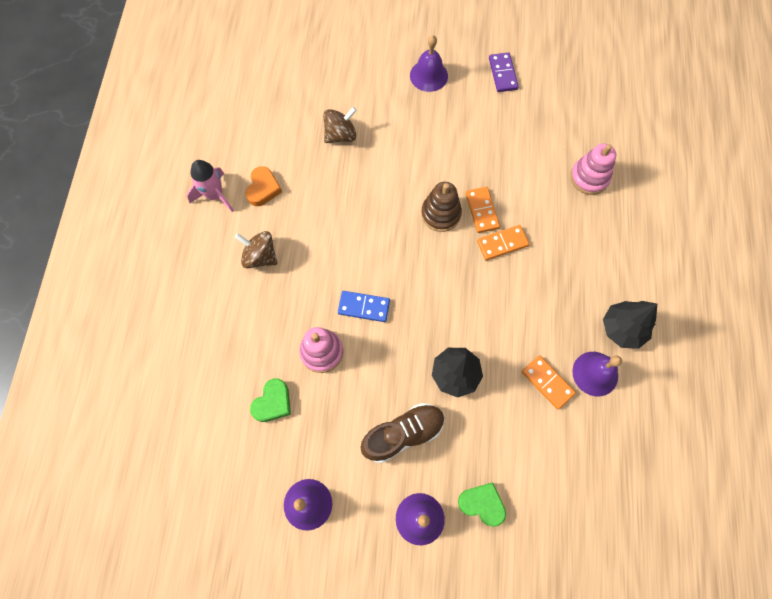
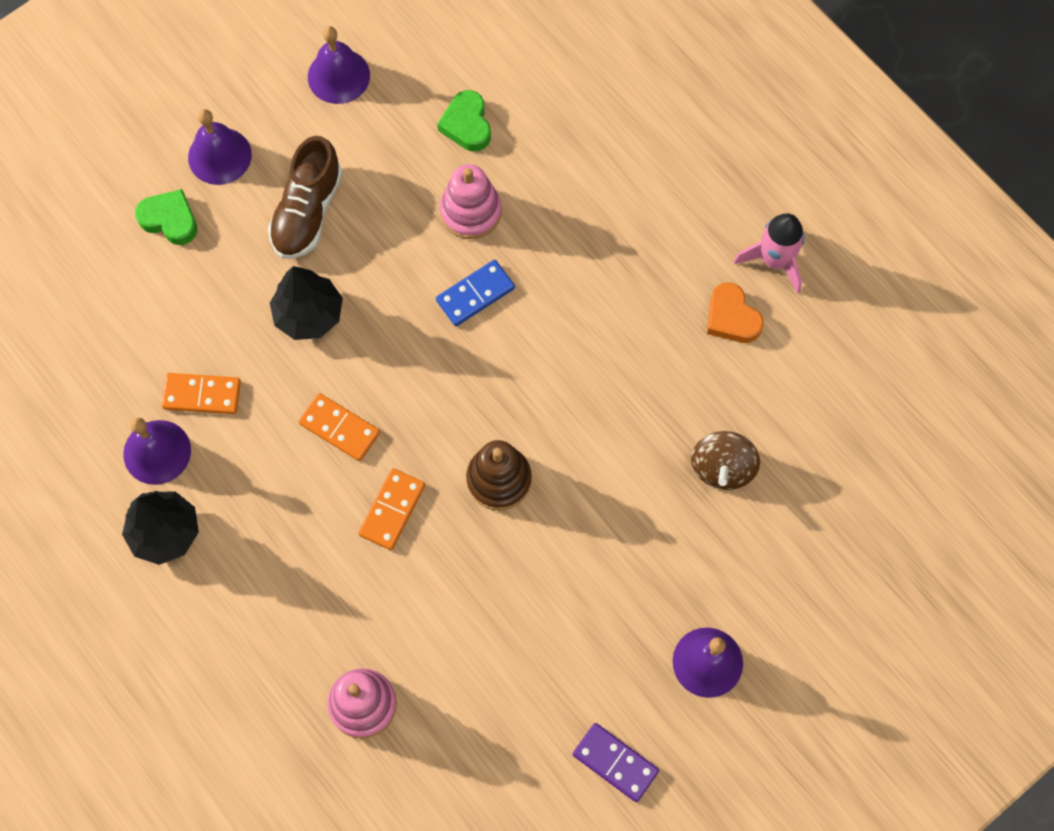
camera: 135 degrees right, 0 degrees up
brown spinning top [235,231,277,268] -> none
green heart [458,482,506,527] -> green heart turned 135 degrees counterclockwise [135,189,197,245]
orange domino [466,187,500,233] -> orange domino moved to [298,393,380,461]

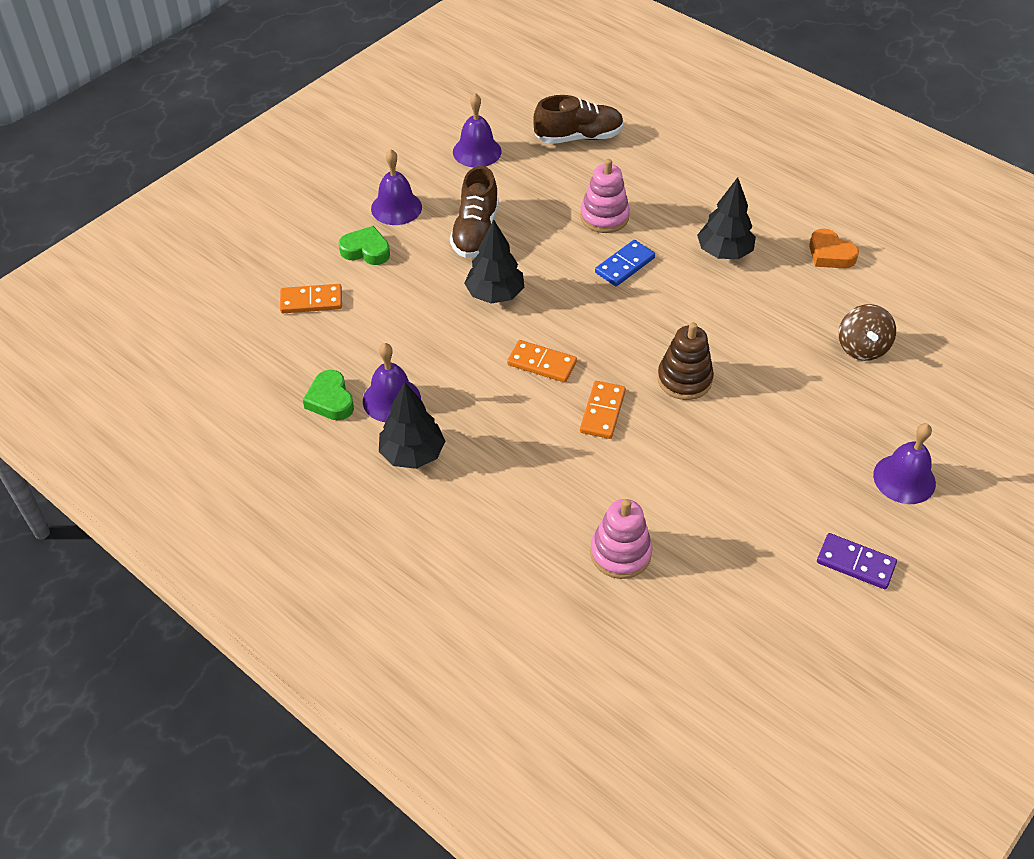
camera: 10 degrees left, 20 degrees down
orange domino [162,373,241,414] -> orange domino moved to [280,284,342,313]
green heart [437,90,491,151] -> green heart moved to [303,370,354,421]
pink rocket [734,213,805,294] -> none
none -> brown shoe [533,95,624,144]
none -> black tree [697,177,756,259]

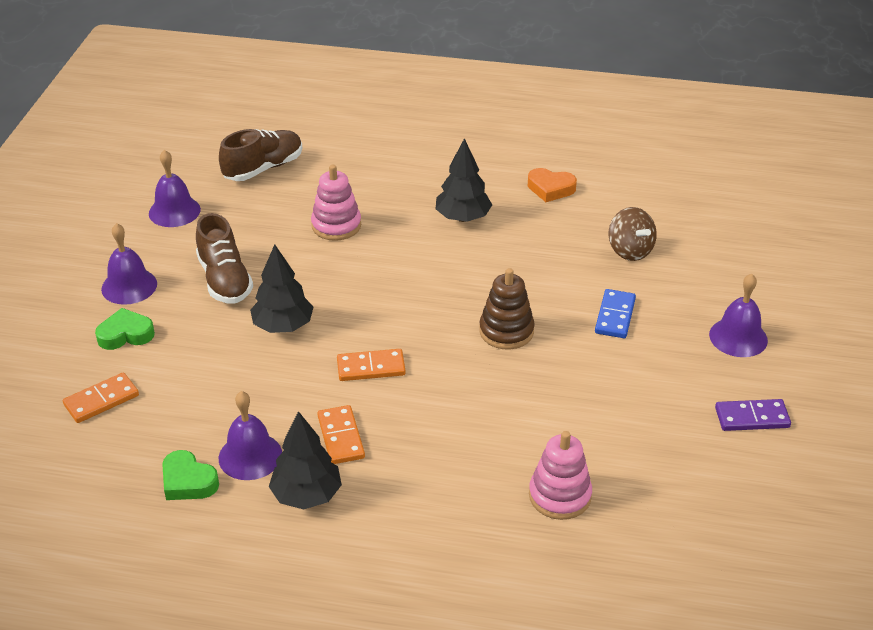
camera: 30 degrees left, 10 degrees down
orange domino [580,381,626,439] -> orange domino moved to [317,405,365,464]
blue domino [595,240,655,286] -> blue domino moved to [595,289,636,338]

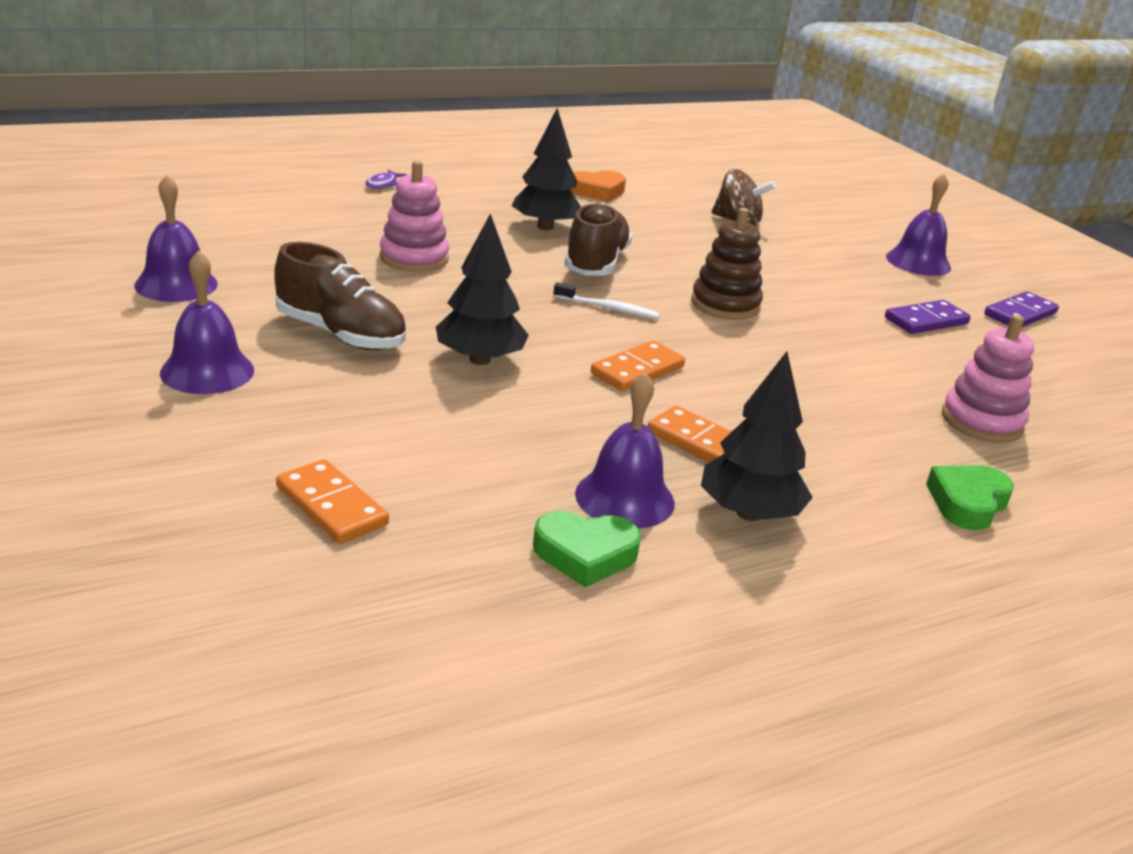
camera: 40 degrees left, 10 degrees down
orange domino [63,372,139,423] -> orange domino turned 60 degrees counterclockwise [276,459,389,544]
green heart [95,308,155,350] -> green heart moved to [926,465,1014,531]
brown shoe [219,129,302,181] -> brown shoe moved to [564,203,632,276]
blue domino [595,289,636,338] -> none
none -> purple fish [366,170,407,189]
none -> white toothbrush [553,282,660,319]
none -> purple domino [885,300,971,334]

